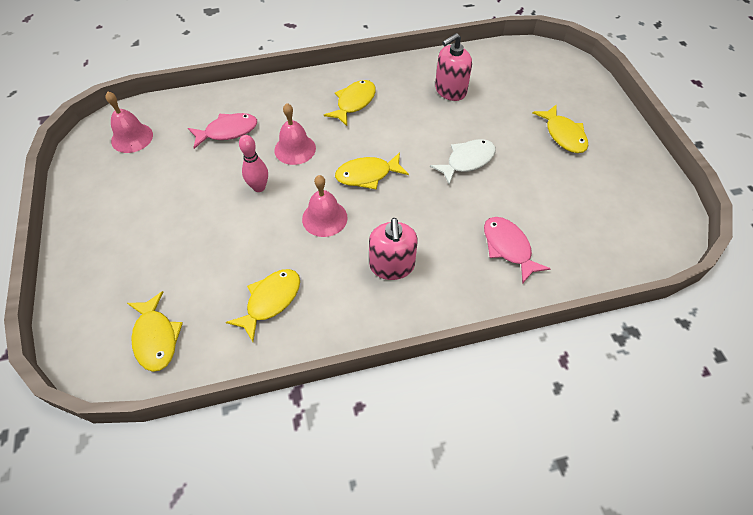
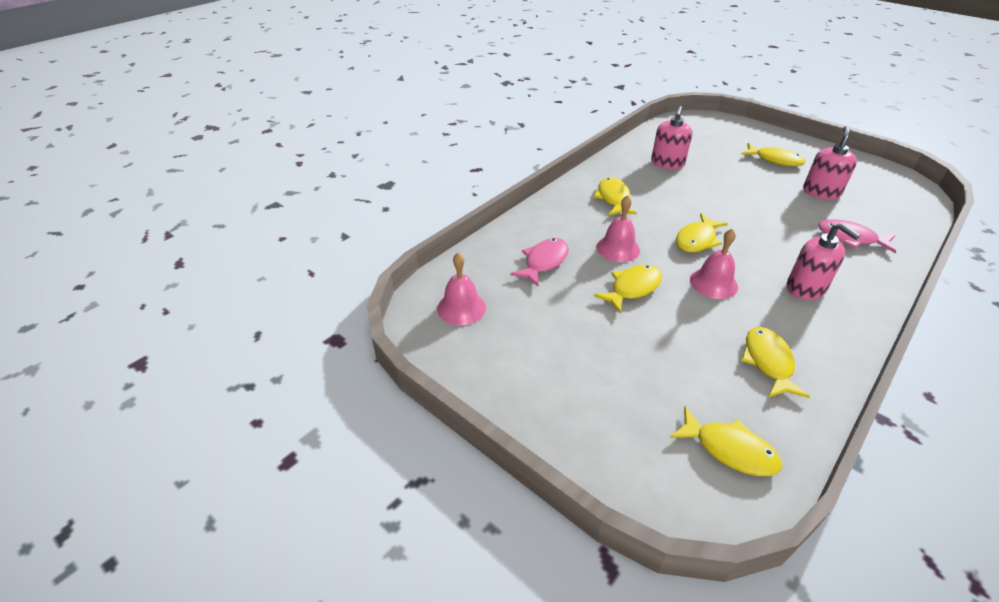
camera: 35 degrees left, 15 degrees down
pink bowling pin [239,135,268,192] -> yellow fish [594,265,662,313]
white fish [430,139,496,185] -> none
none -> pink soap dispenser [803,126,857,200]

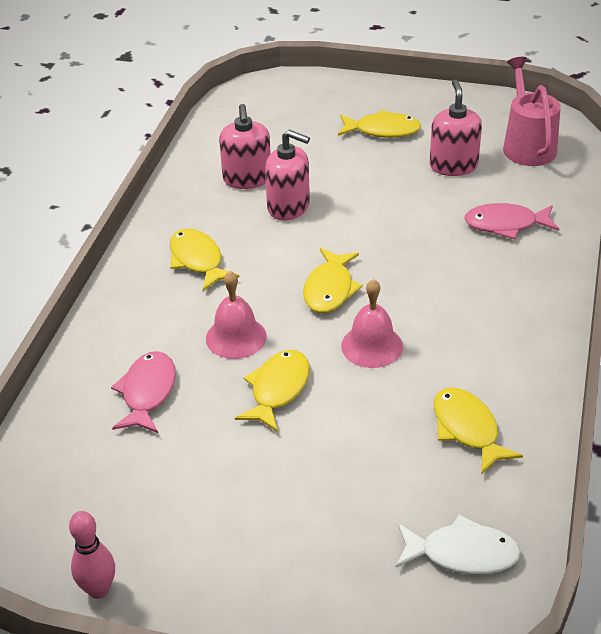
camera: 25 degrees left, 0 degrees up
pink bell [437,253,486,325] -> none
yellow fish [670,407,782,476] -> white fish [395,515,521,575]
pink soap dispenser [787,223,860,300] -> pink soap dispenser moved to [265,130,310,220]
none -> pink bowling pin [69,511,115,599]
none -> pink watering can [503,57,561,166]

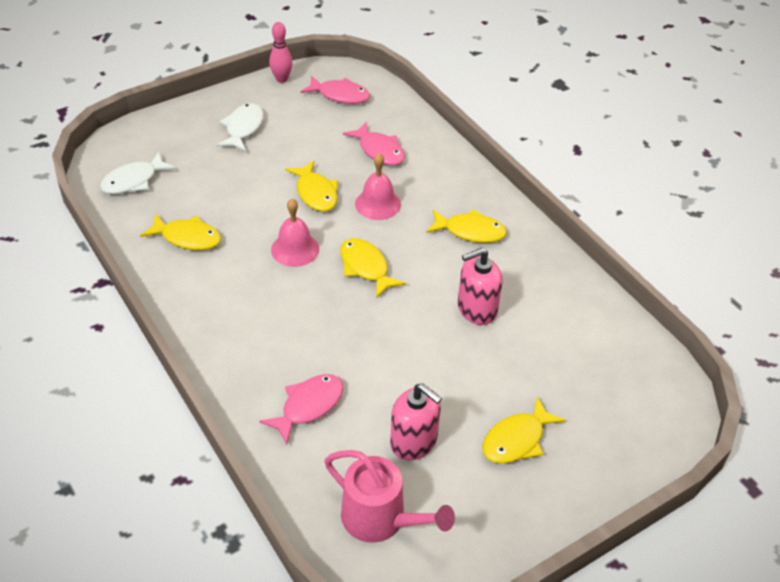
camera: 130 degrees right, 5 degrees up
pink soap dispenser [219,104,271,189] -> none
none -> white fish [216,103,264,151]
none -> pink fish [300,75,370,104]

